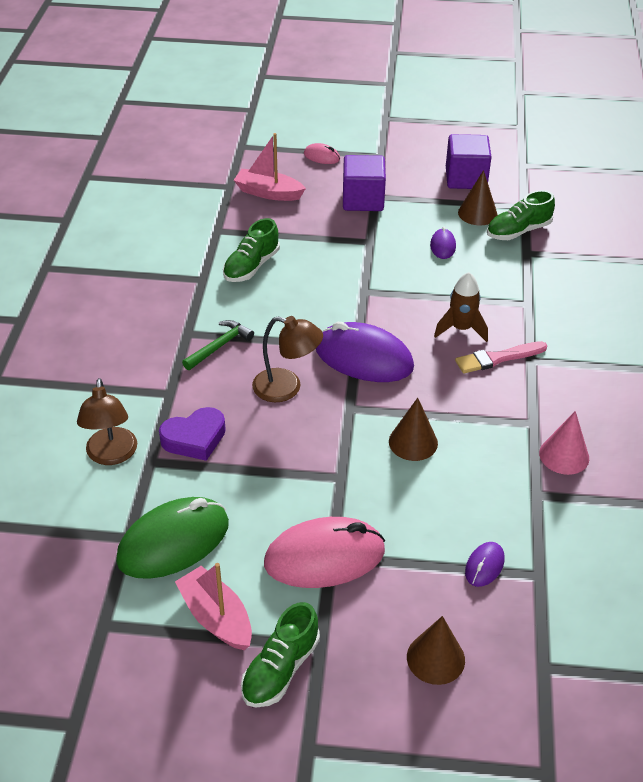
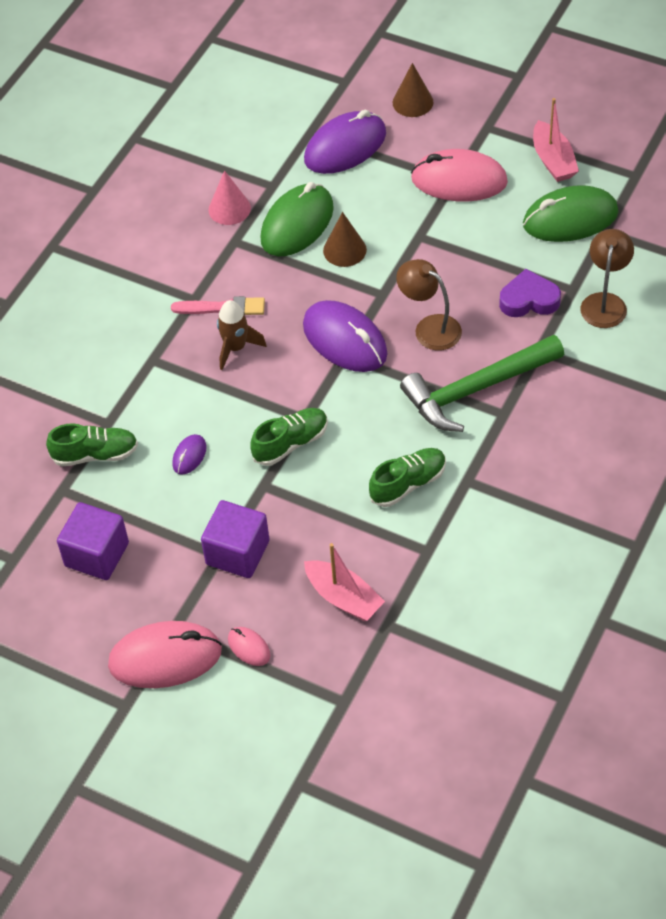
camera: 155 degrees left, 10 degrees up
green hammer [182,320,254,370] -> green hammer [400,335,564,432], size x2.04
green shoe [241,602,320,707] -> green shoe moved to [250,408,328,466]
brown cone [458,170,498,225] -> none
purple mouse [465,542,504,587] -> purple mouse [304,110,386,174], size x2.18
none -> pink mouse [108,621,222,688]
none -> green mouse [260,182,334,256]

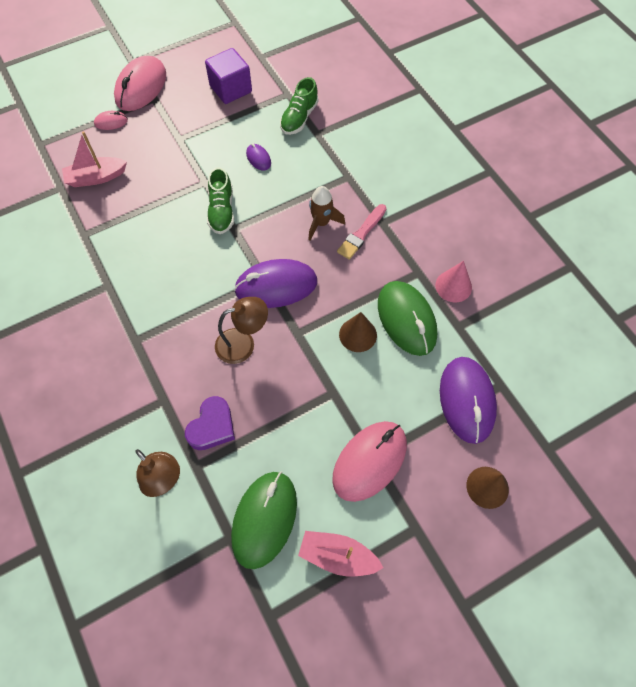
camera: 120 degrees right, 10 degrees up
purple cube [201,500,270,578] -> none
green shoe [369,448,446,507] -> none
green hammer [400,335,564,432] -> none

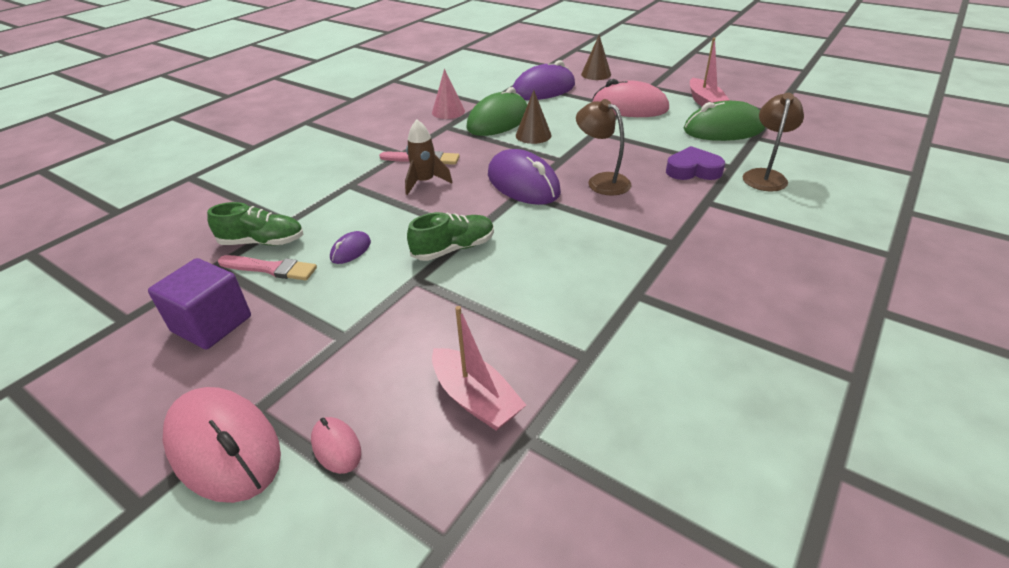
camera: 115 degrees left, 25 degrees down
pink mouse [114,56,166,111] -> pink mouse turned 45 degrees clockwise [162,387,281,503]
none -> pink brush [218,255,317,281]

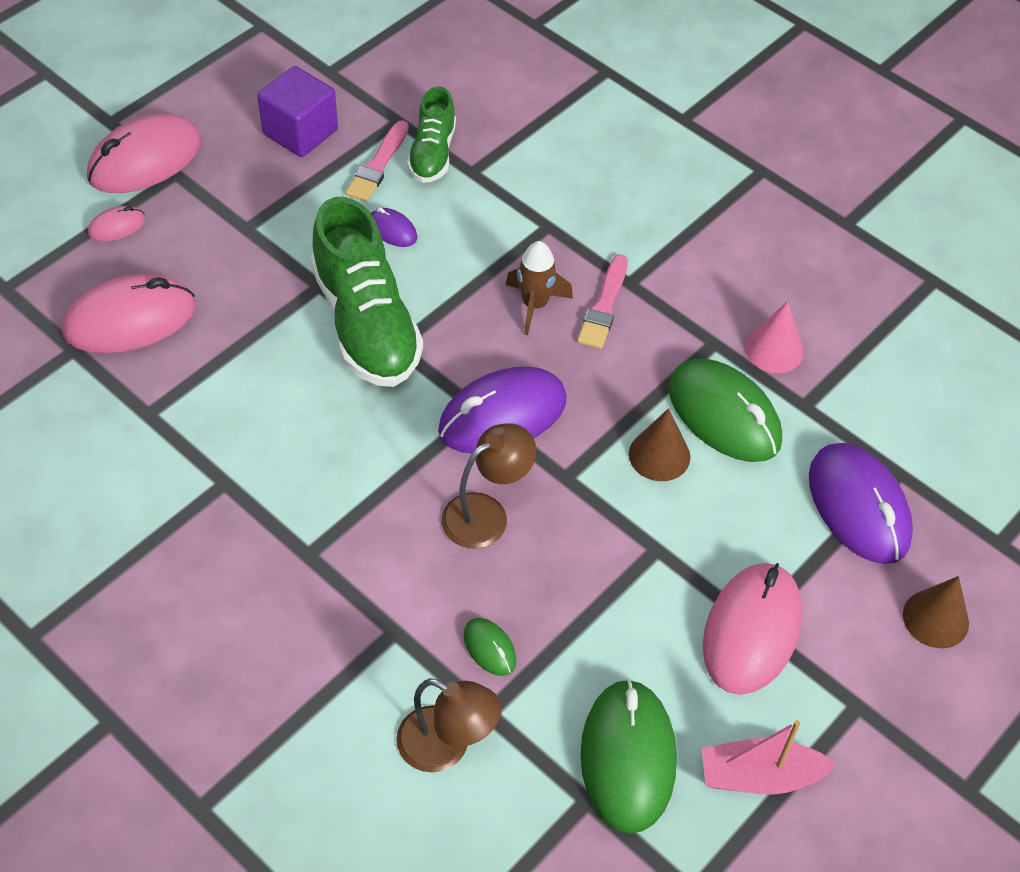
camera: 95 degrees right, 15 degrees up
green shoe [407,212,494,261] -> green shoe [311,196,423,387], size x1.78
pink boat [432,306,526,431] -> pink mouse [63,274,196,353]
purple heart [666,146,725,180] -> green mouse [463,618,516,676]

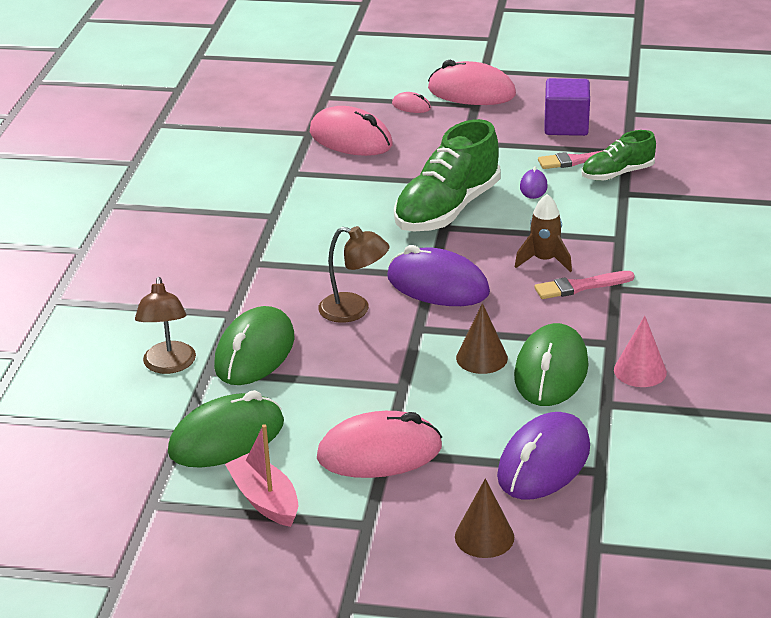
camera: 60 degrees right, 20 degrees down
green mouse [463,618,516,676] -> green mouse [214,306,294,385], size x2.18

